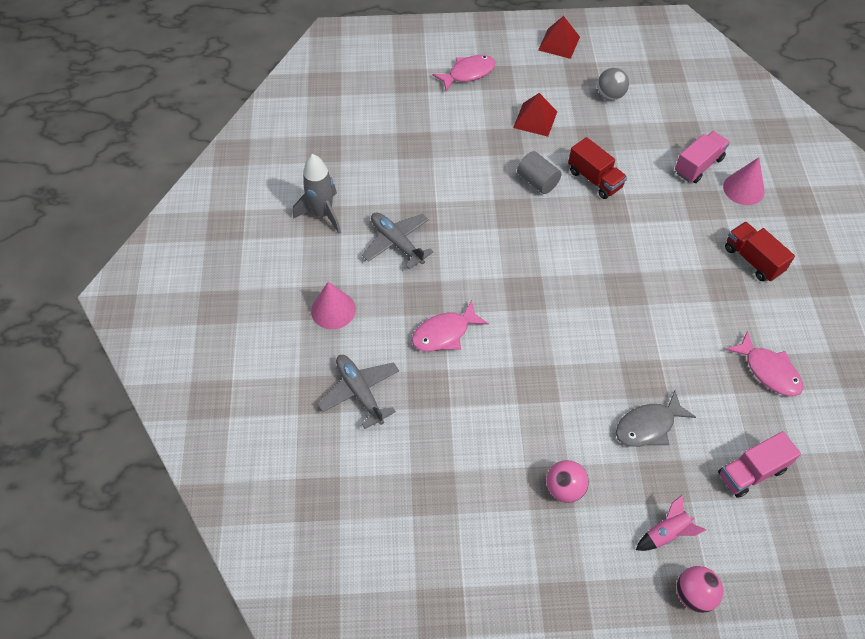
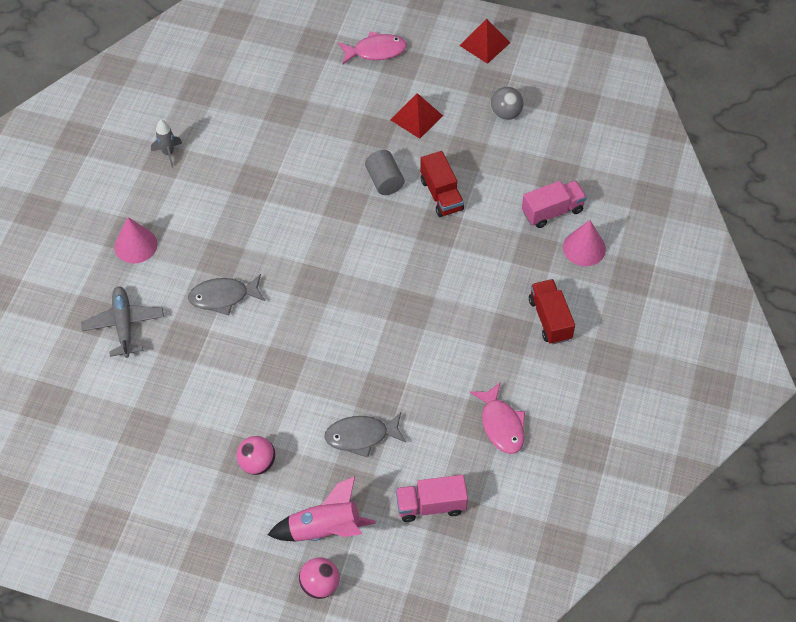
camera: 20 degrees right, 0 degrees up
grey rocket [293,154,341,234] -> grey rocket [151,120,182,167], size x0.61
grey plane [362,212,434,269] -> none
pink fish [411,300,489,351] -> grey fish [188,274,265,315]
pink rocket [636,495,706,551] -> pink rocket [268,476,376,542], size x1.63

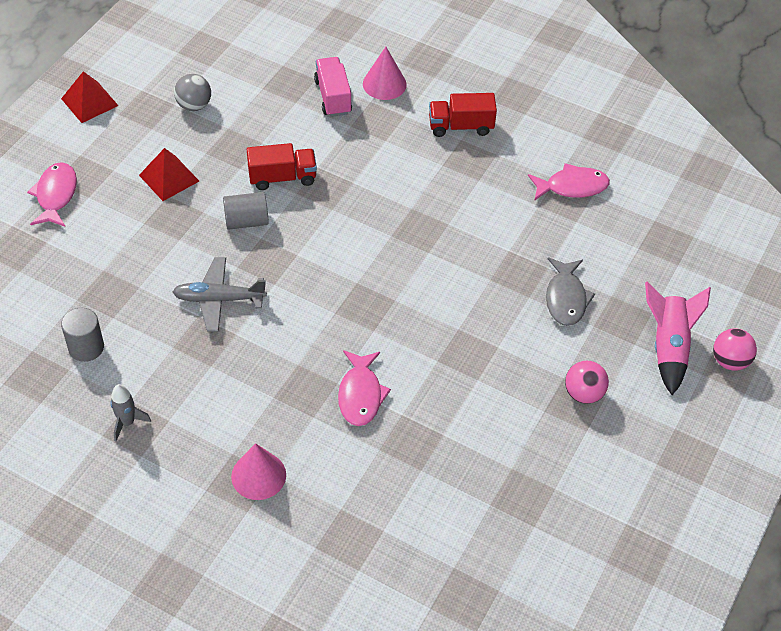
camera: 80 degrees left, 5 degrees down
grey plane [81,286,164,358] -> grey plane moved to [173,257,267,332]
grey fish [188,274,265,315] -> pink fish [338,350,391,426]
pink truck [396,475,468,522] -> none
none -> grey cylinder [61,308,104,362]

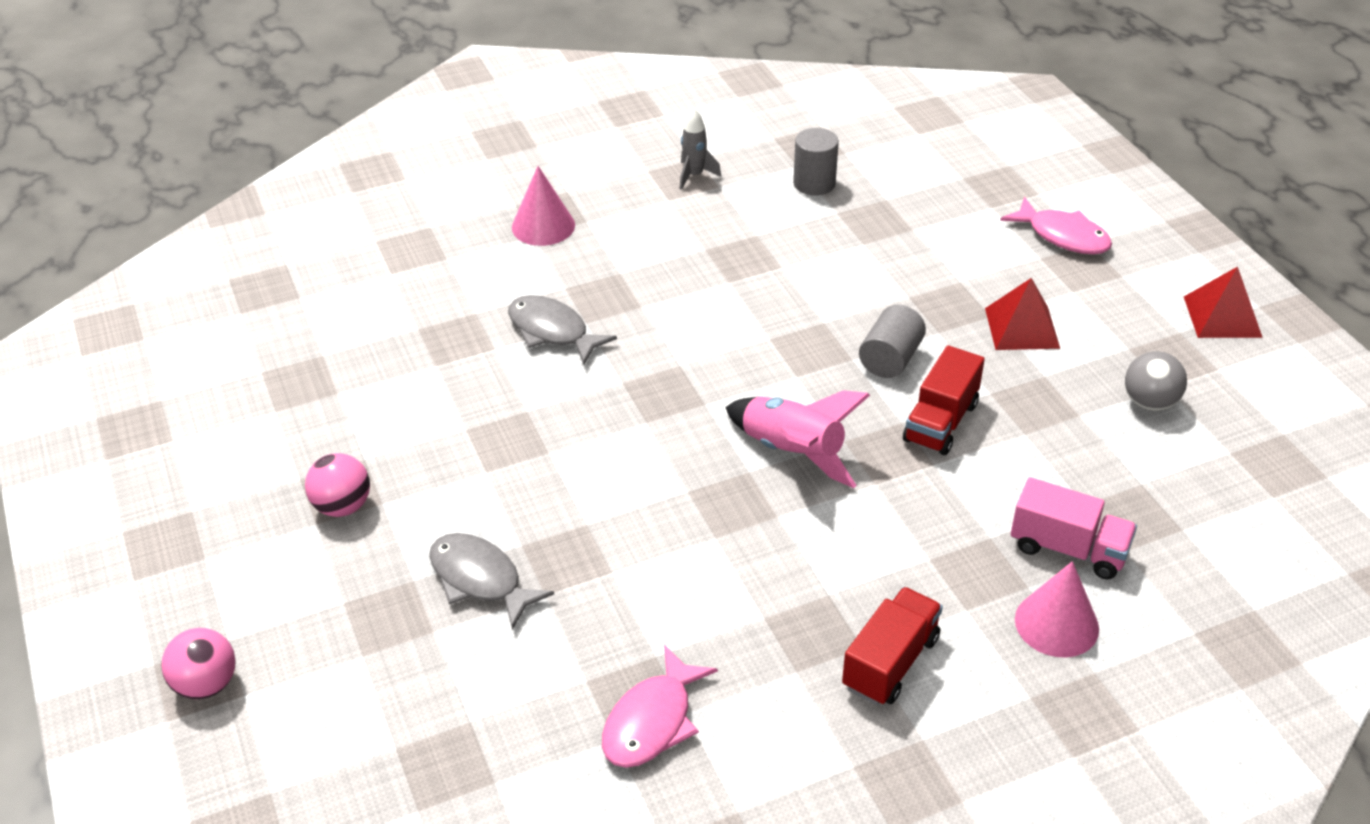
camera: 130 degrees right, 10 degrees down
grey plane [173,257,267,332] -> none
pink fish [338,350,391,426] -> grey fish [508,295,617,364]
pink rocket [645,282,711,395] -> pink rocket moved to [725,390,870,488]

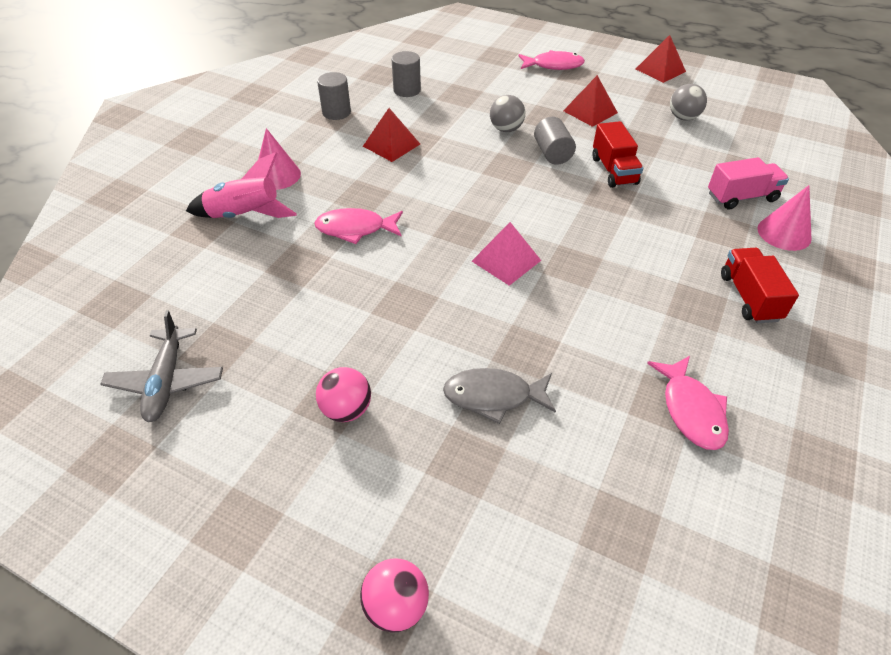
camera: 40 degrees left, 5 degrees up
grey fish [508,295,617,364] -> pink fish [315,208,403,244]
grey rocket [680,108,721,190] -> grey cylinder [317,72,351,120]
pink rocket [725,390,870,488] -> pink rocket moved to [186,152,297,218]
none -> grey plane [100,310,223,422]
none -> red pyramid [363,108,420,162]
none -> pink pyramid [472,222,541,286]
none -> grey ball [490,95,525,132]

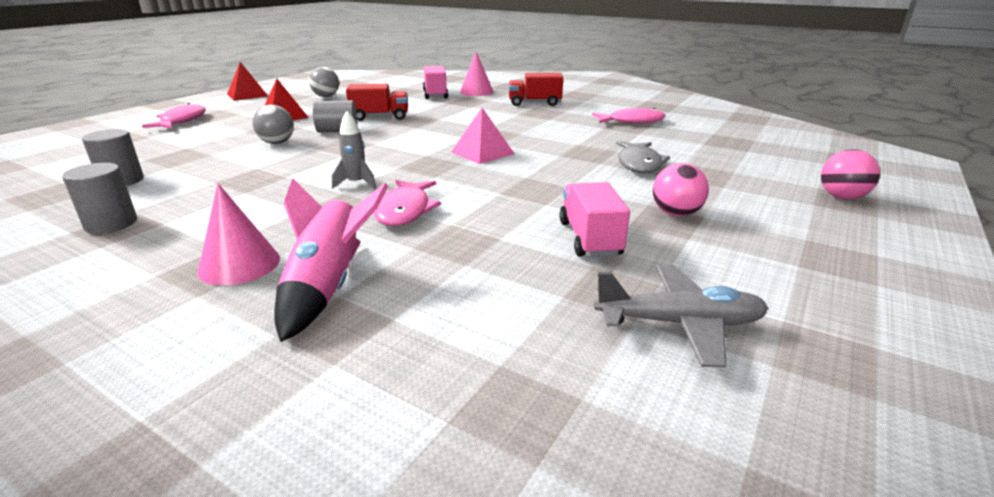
camera: 85 degrees left, 20 degrees down
red pyramid [363,108,420,162] -> none
none -> grey rocket [332,111,376,189]
none -> pink truck [559,182,630,257]

